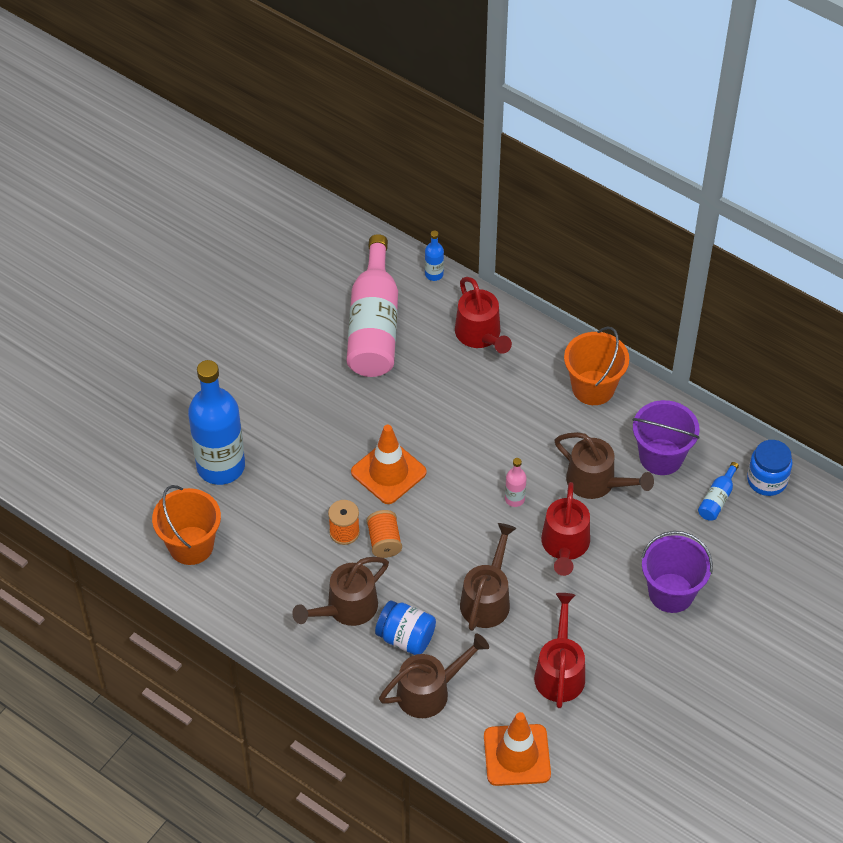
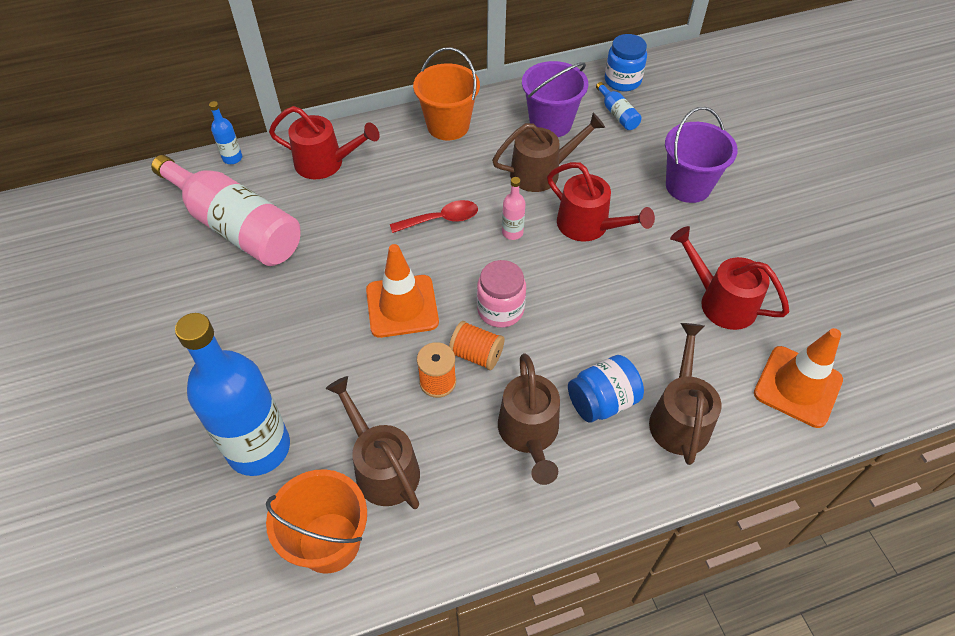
camera: 55 degrees left, 0 degrees up
brown watering can [460,523,516,631] -> brown watering can moved to [325,376,420,509]
none -> red spoon [390,200,478,233]
none -> pink jar [477,260,526,328]

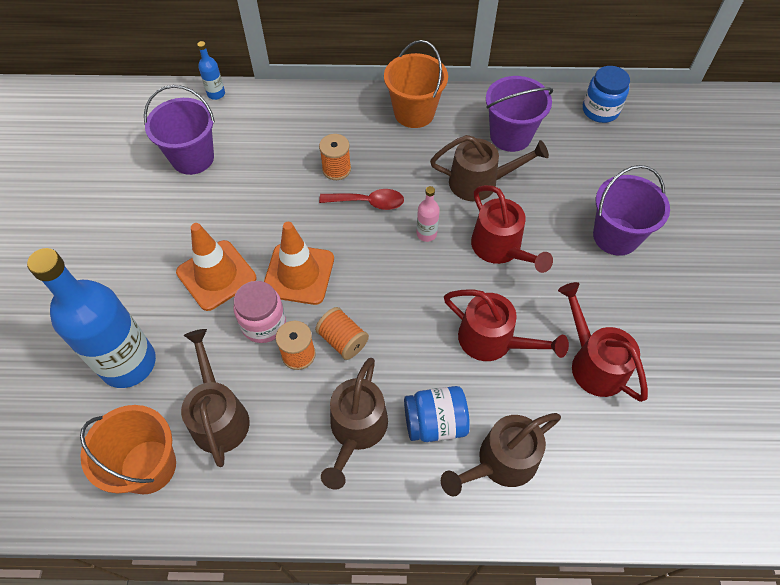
camera: 20 degrees right, 5 degrees up
pink bottle [151,155,301,266] -> purple bucket [144,85,215,175]
red watering can [269,106,380,179] -> red watering can moved to [444,289,569,361]
pink jar [477,260,526,328] -> pink jar moved to [234,281,286,343]
blue bottle [596,82,642,130] -> none
brown watering can [649,323,722,465] -> brown watering can turned 150 degrees counterclockwise [441,413,561,497]
orange traffic cone [754,328,843,428] -> orange traffic cone moved to [176,223,256,311]
none -> orange spool [319,134,351,180]

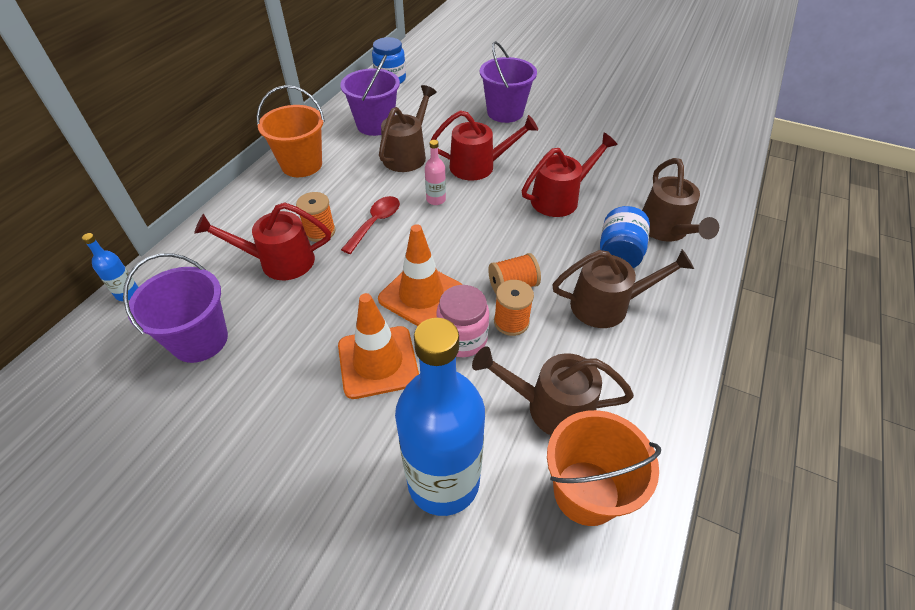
camera: 65 degrees left, 10 degrees down
brown watering can [321,358,388,490] -> brown watering can turned 45 degrees counterclockwise [552,249,694,328]
red watering can [558,282,648,402] -> red watering can moved to [194,202,331,280]

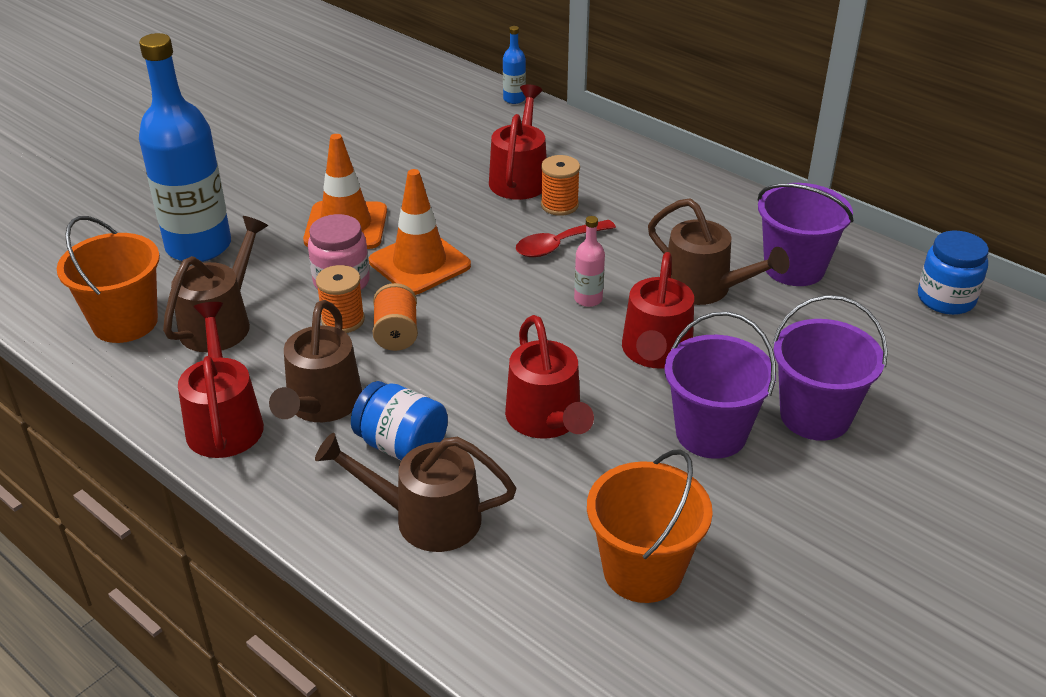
camera: 105 degrees right, 10 degrees down
purple bucket [123,253,228,363] -> purple bucket moved to [664,312,776,459]
orange bucket [257,85,325,177] -> orange bucket moved to [587,449,713,603]
red spoon [341,196,400,254] -> red spoon turned 105 degrees clockwise [516,220,616,257]
none -> red watering can [178,302,264,458]

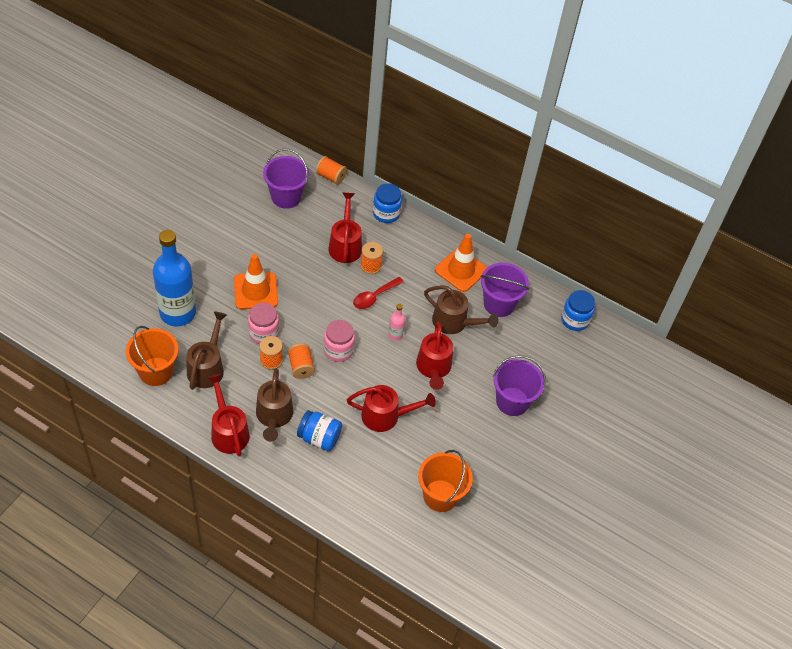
camera: 15 degrees left, 15 degrees up
brown watering can [315,433,516,552] -> none
orange traffic cone [369,169,471,295] -> orange traffic cone moved to [435,234,487,292]
blue bottle [503,26,526,104] -> orange spool [316,156,347,185]
red watering can [505,315,594,439] -> red watering can turned 60 degrees counterclockwise [347,385,436,432]
purple bucket [664,312,776,459] -> purple bucket moved to [263,149,309,209]
none -> pink jar [323,320,355,362]
none -> blue jar [373,183,402,223]

